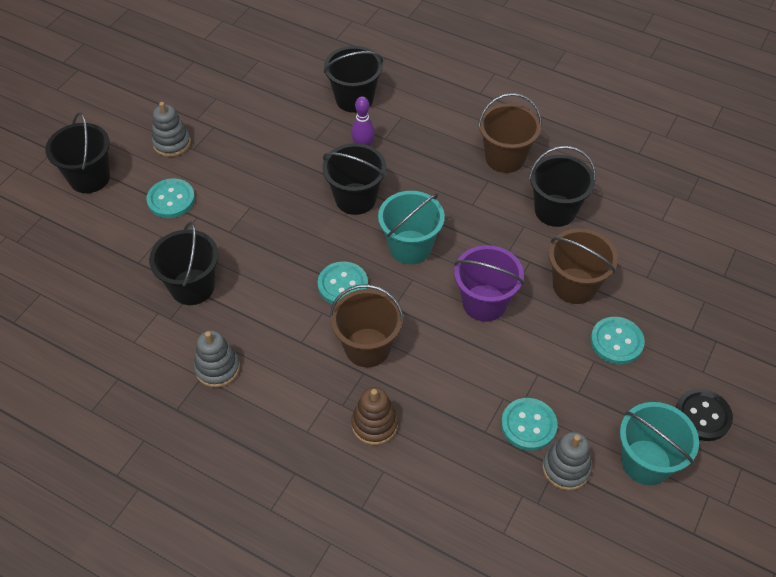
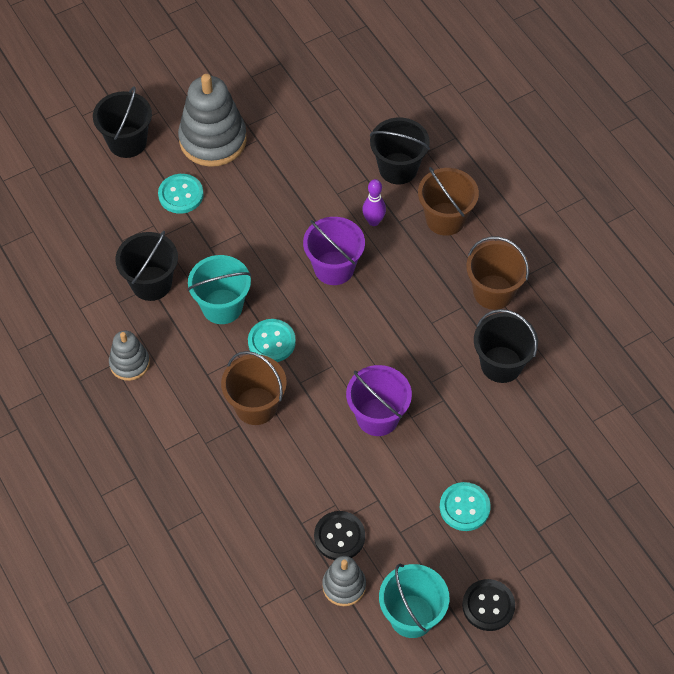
camera: 30 degrees right, 5 degrees up
grey stacking toy [152,102,191,157] -> grey stacking toy [178,74,247,167], size x1.82
black bucket [322,143,386,215] -> purple bucket [303,217,365,285]
brown stacking toy [351,387,398,445] -> none
turquoise bucket [378,191,445,264] -> turquoise bucket moved to [187,255,251,324]
turquoise button [501,398,558,451] -> black button [314,511,365,560]
brown bucket [549,228,618,304] -> brown bucket moved to [418,167,479,236]

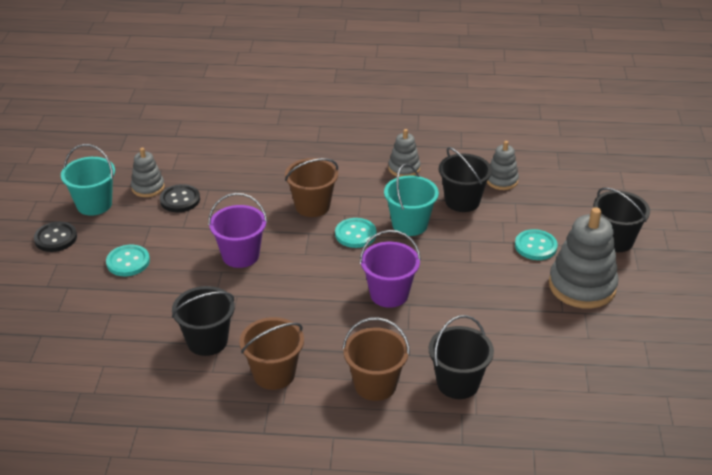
camera: 125 degrees right, 20 degrees down
purple bowling pin [362,179,386,226] -> none
none -> grey stacking toy [487,141,519,190]

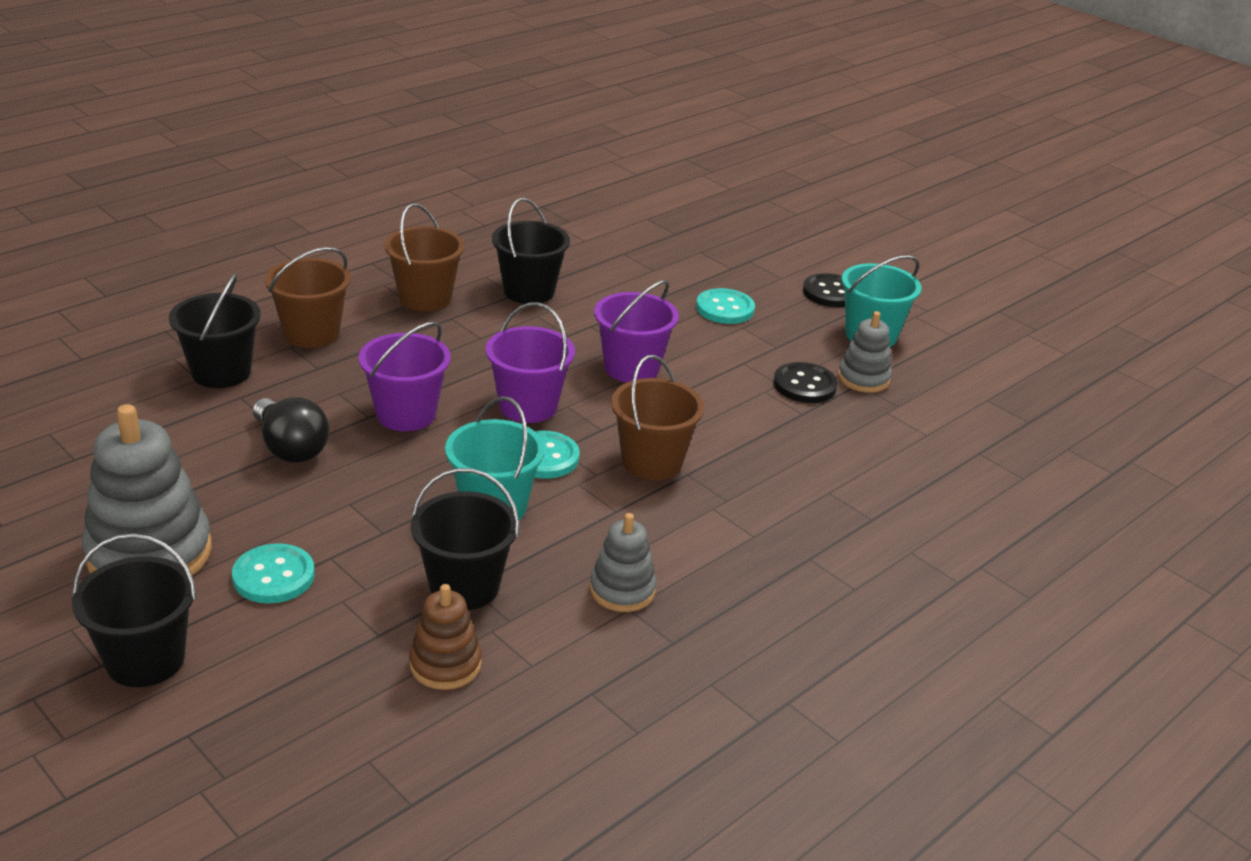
camera: 130 degrees right, 5 degrees down
grey stacking toy [487,141,519,190] -> brown stacking toy [409,584,482,690]
none -> black light bulb [253,397,330,463]
none -> purple bucket [486,302,575,423]

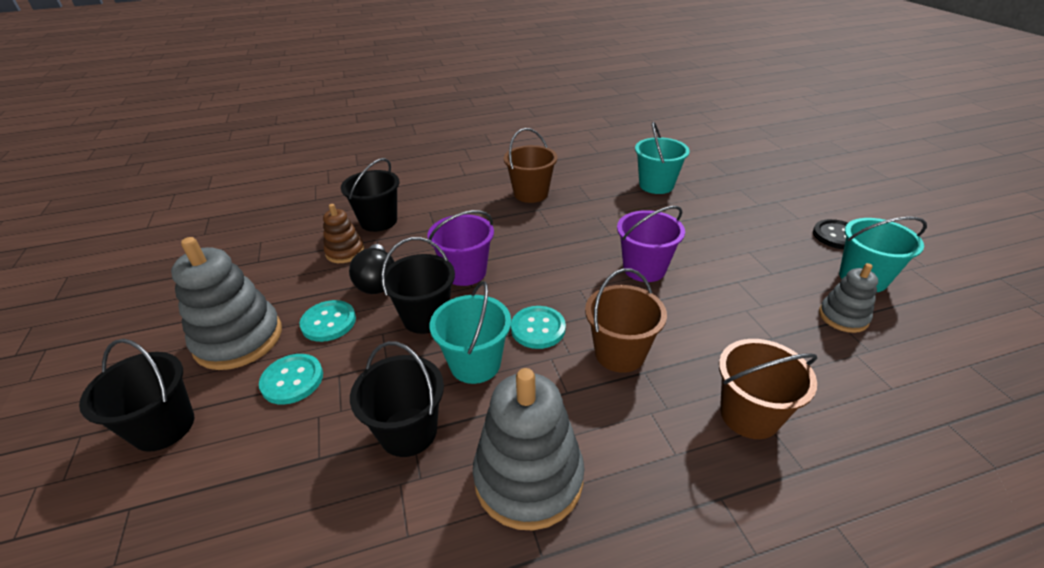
camera: 30 degrees right, 5 degrees up
brown bucket [265,247,351,348] -> brown bucket moved to [719,339,818,439]
brown stacking toy [409,584,482,690] -> brown stacking toy moved to [323,204,364,263]
purple bucket [486,302,575,423] -> none
black bucket [492,198,570,304] -> black bucket moved to [381,237,455,334]
grey stacking toy [590,513,657,612] -> grey stacking toy [473,368,584,531], size x1.82
turquoise button [696,288,755,324] -> turquoise button moved to [300,300,356,342]
black button [773,362,838,403] -> none
none -> turquoise bucket [635,122,690,194]

